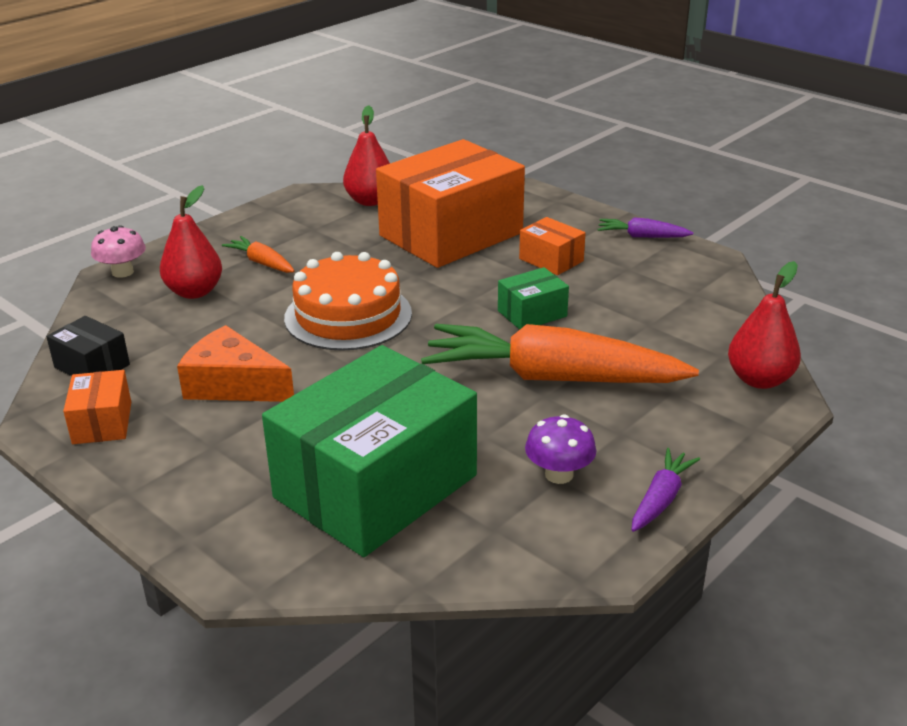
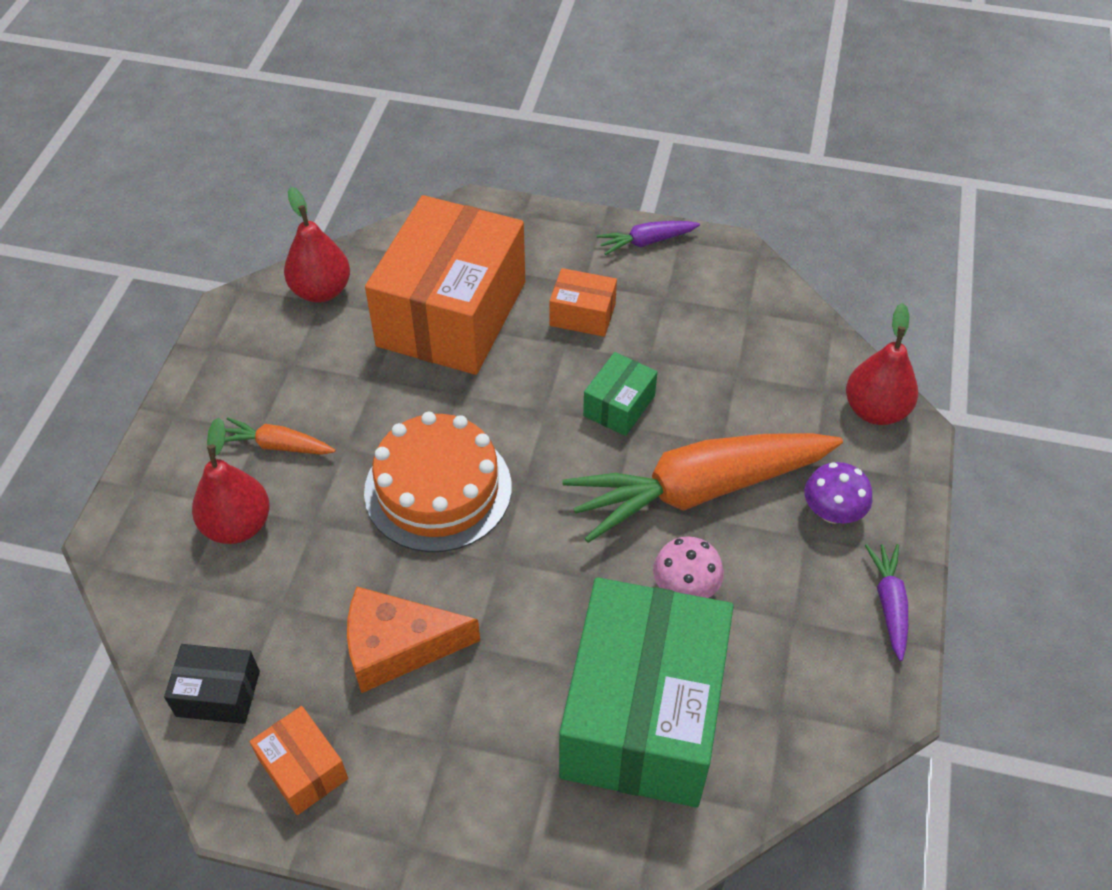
camera: 30 degrees left, 20 degrees up
pink mushroom [91,225,146,278] -> pink mushroom moved to [653,536,724,598]
purple mushroom [525,414,596,484] -> purple mushroom moved to [805,462,872,524]

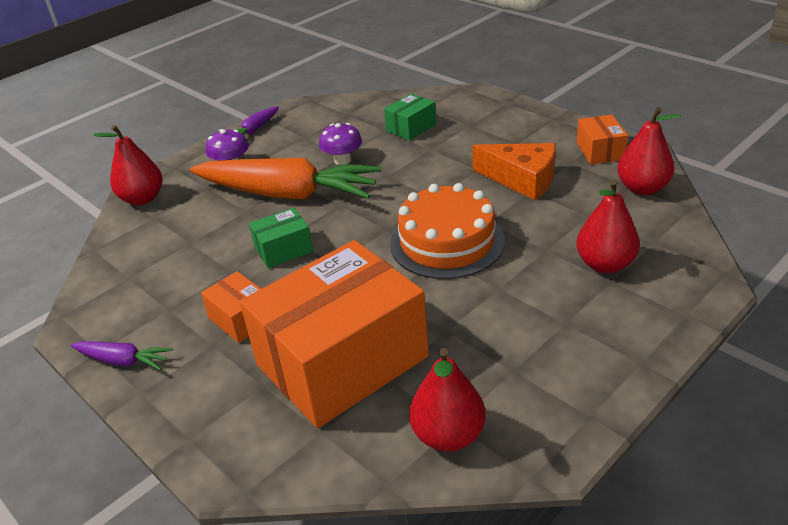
camera: 145 degrees left, 15 degrees down
black box [164,644,260,724] -> red pear [617,107,681,195]
orange carrot [225,417,336,455] -> none
green box [559,577,734,807] -> green box [384,93,436,141], size x0.43
pink mushroom [653,536,724,598] -> purple mushroom [319,123,362,165]

